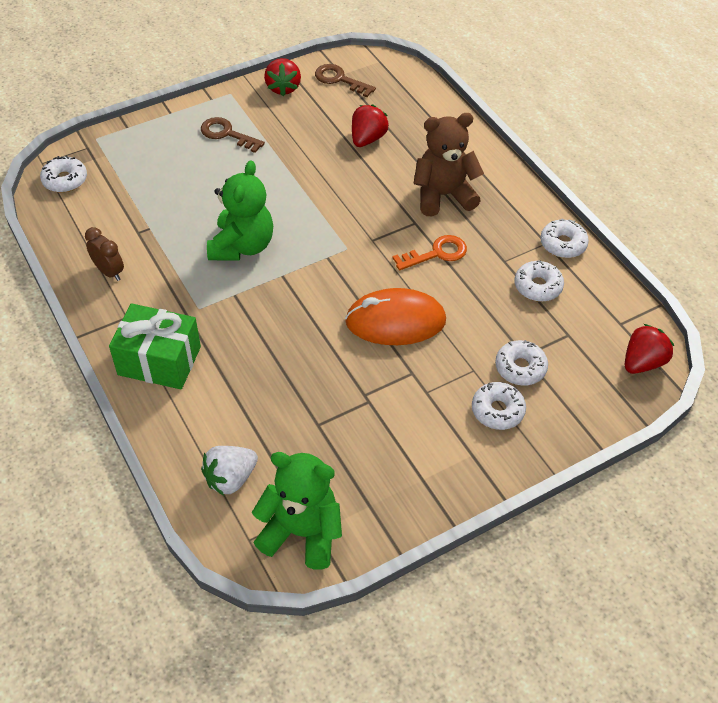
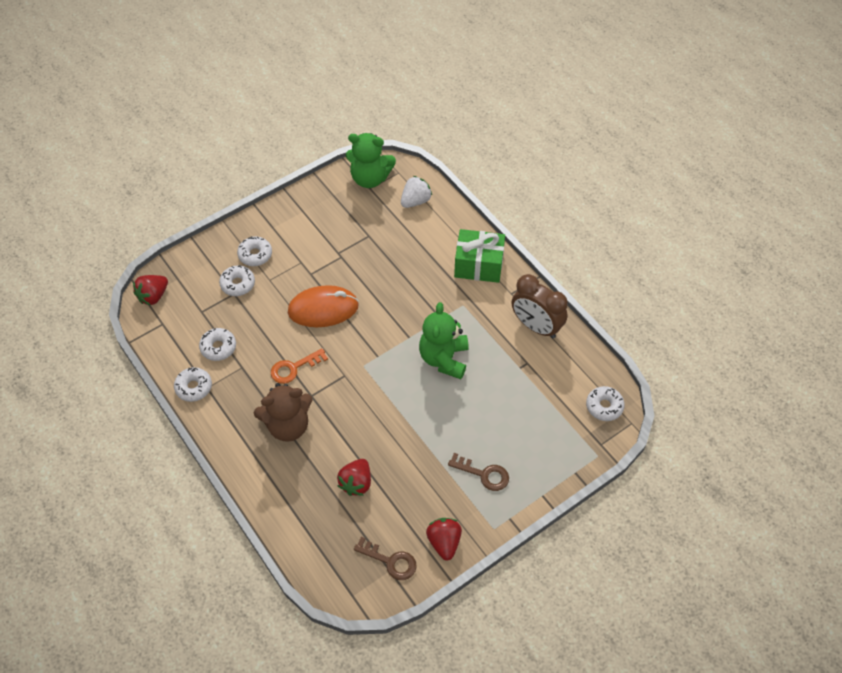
camera: 175 degrees right, 5 degrees up
brown clock [85,227,124,281] -> brown clock [512,274,568,338], size x1.79

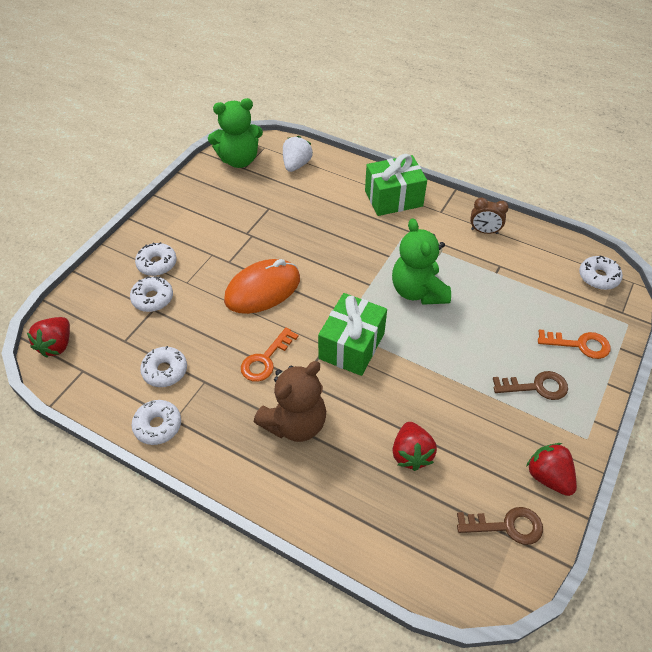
camera: 25 degrees left, 5 degrees down
brown clock [512,274,568,338] -> brown clock [470,197,509,234], size x0.56
none -> green gift [318,293,387,376]
none -> orange key [538,330,611,359]

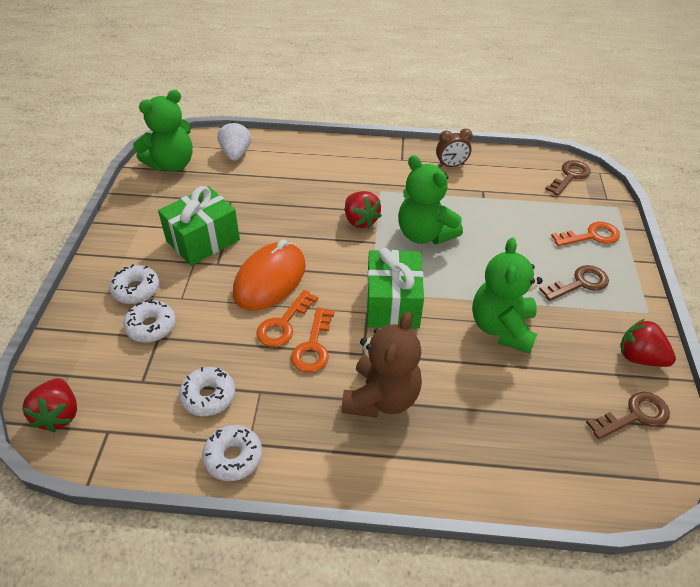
camera: 25 degrees left, 5 degrees down
green gift [365,154,427,216] -> green gift moved to [158,186,240,266]
red strawberry [392,422,437,471] -> red strawberry moved to [345,191,382,228]
white donut [579,256,623,290] -> brown key [545,160,591,196]
none -> orange key [256,290,318,347]
none -> green teddy bear [472,238,543,354]

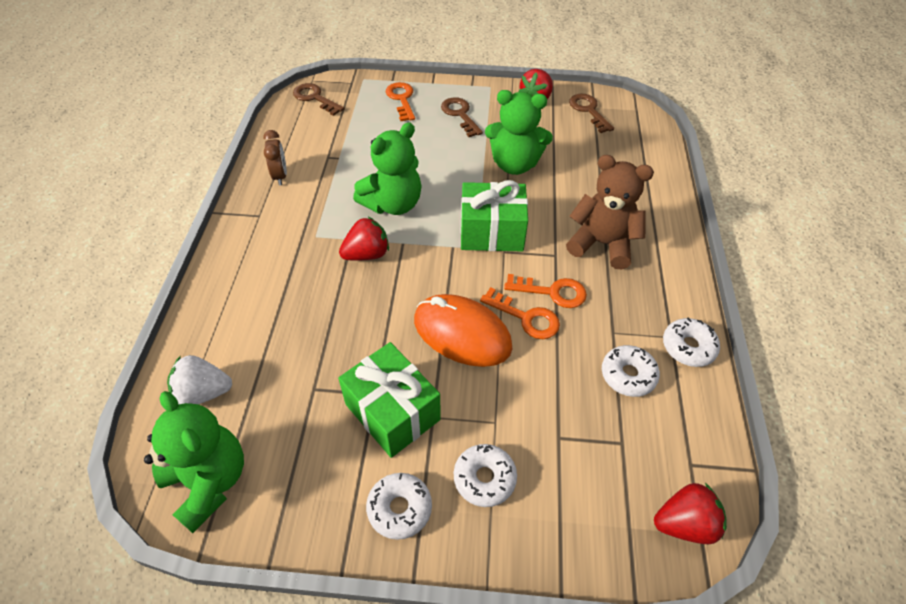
camera: 90 degrees left, 5 degrees up
white donut [123,299,176,343] -> white donut moved to [366,473,432,540]

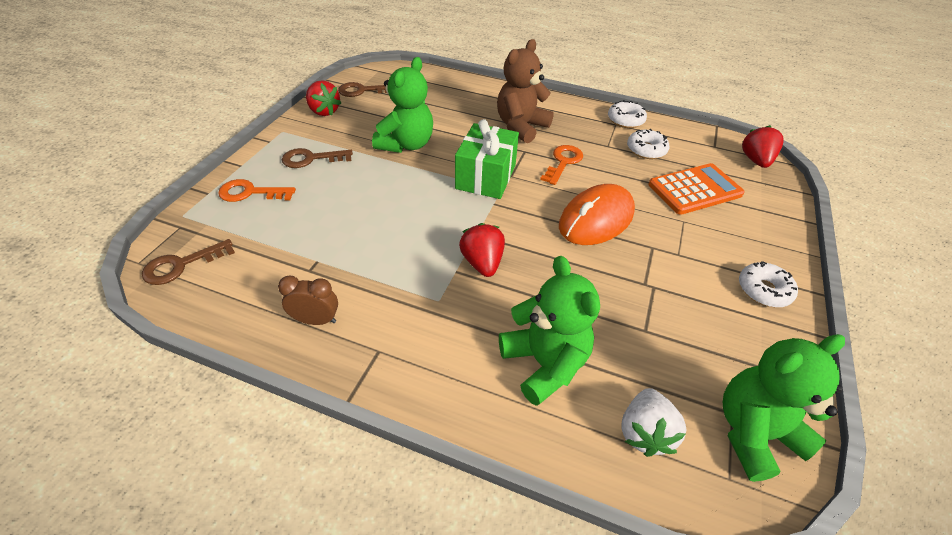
camera: 75 degrees left, 5 degrees down
green gift [338,342,441,458] -> none
green teddy bear [353,122,422,215] -> green teddy bear moved to [499,256,600,406]
white donut [454,444,517,507] -> none
orange key [480,287,560,339] -> none
none -> orange calculator [648,163,745,215]

